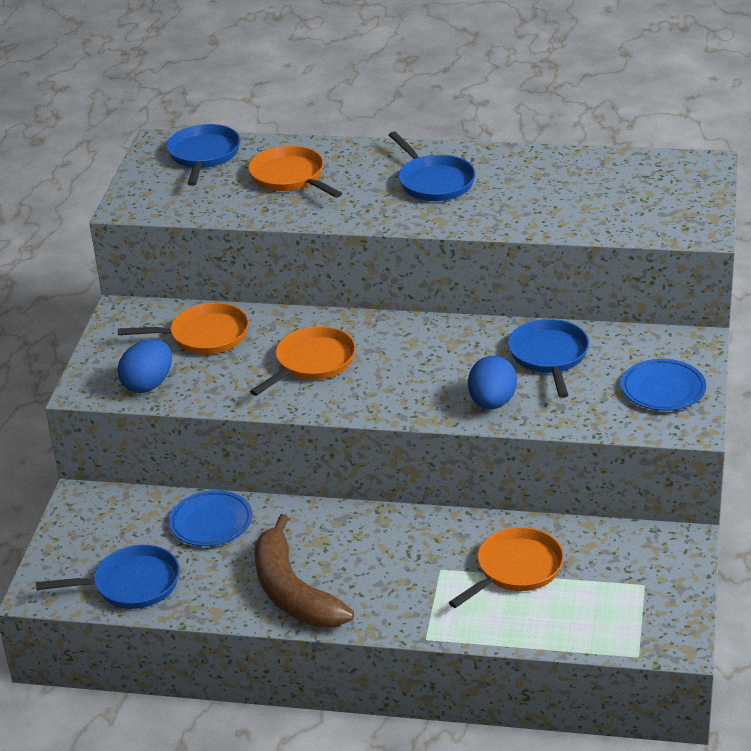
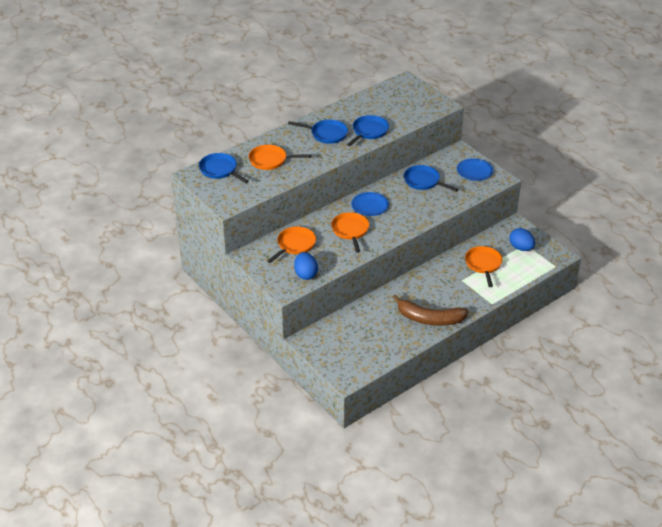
camera: 50 degrees left, 5 degrees up
blue pan [36,545,180,609] -> blue pan moved to [347,115,389,146]
blue plate [169,490,252,546] -> blue plate moved to [351,192,389,216]
blue egg [468,356,517,409] -> blue egg moved to [509,228,535,251]

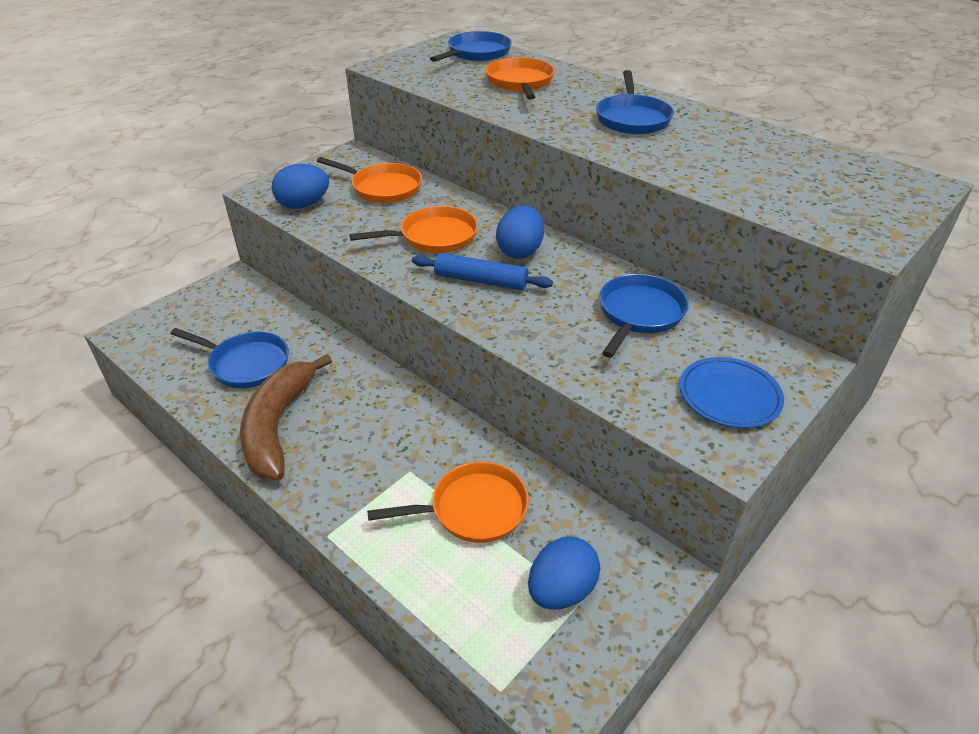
camera: 80 degrees right, 0 degrees up
blue pan [347,115,389,146] -> blue pan moved to [171,328,289,388]
blue plate [351,192,389,216] -> blue egg [496,205,544,259]
none -> blue rolling pin [412,253,553,290]

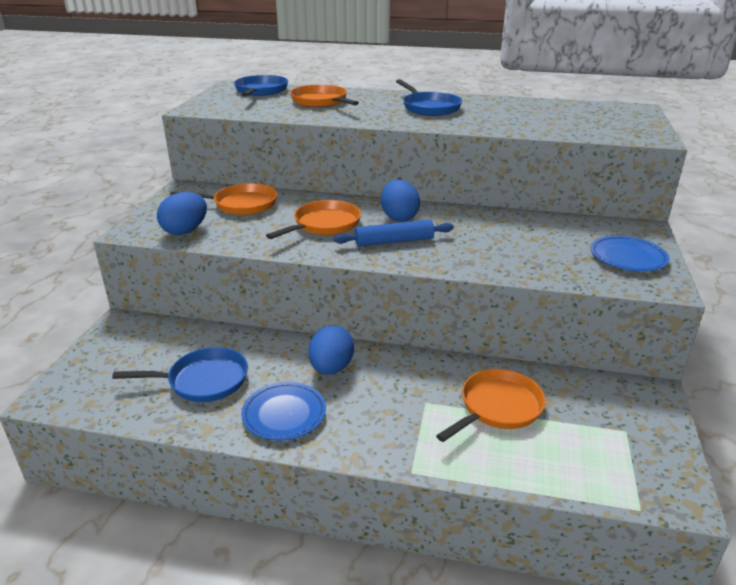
camera: 30 degrees left, 10 degrees down
brown banana [240,354,332,480] -> blue plate [241,382,326,441]
blue egg [528,537,600,610] -> blue egg moved to [308,326,354,375]
blue pan [599,274,689,358] -> none

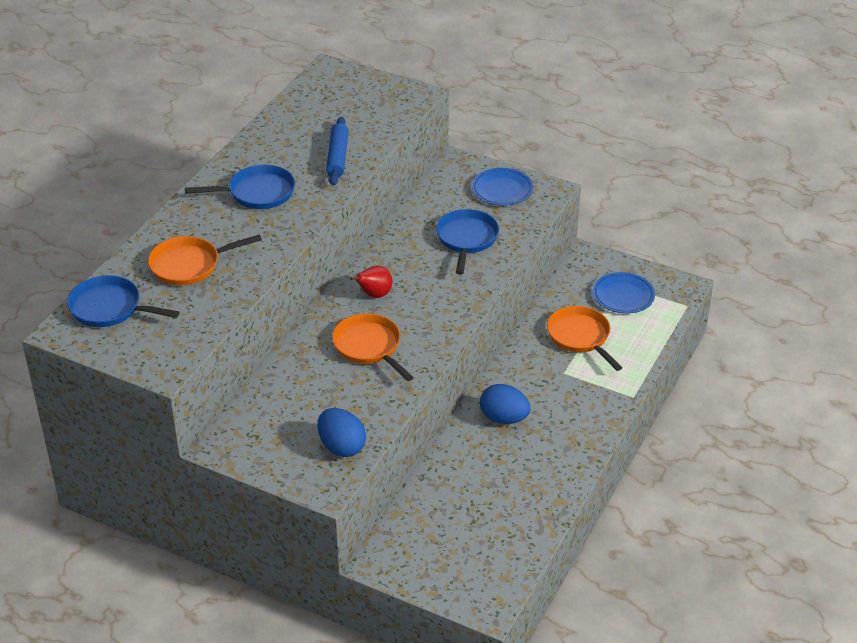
camera: 75 degrees left, 10 degrees up
blue pan [112,347,248,402] -> blue pan moved to [436,209,499,275]
orange pan [170,183,278,215] -> none
blue plate [241,382,326,441] -> blue plate moved to [593,272,655,314]
blue rolling pin [334,220,454,247] -> blue rolling pin moved to [326,117,349,186]
blue egg [381,179,420,222] -> red pear [350,266,393,298]

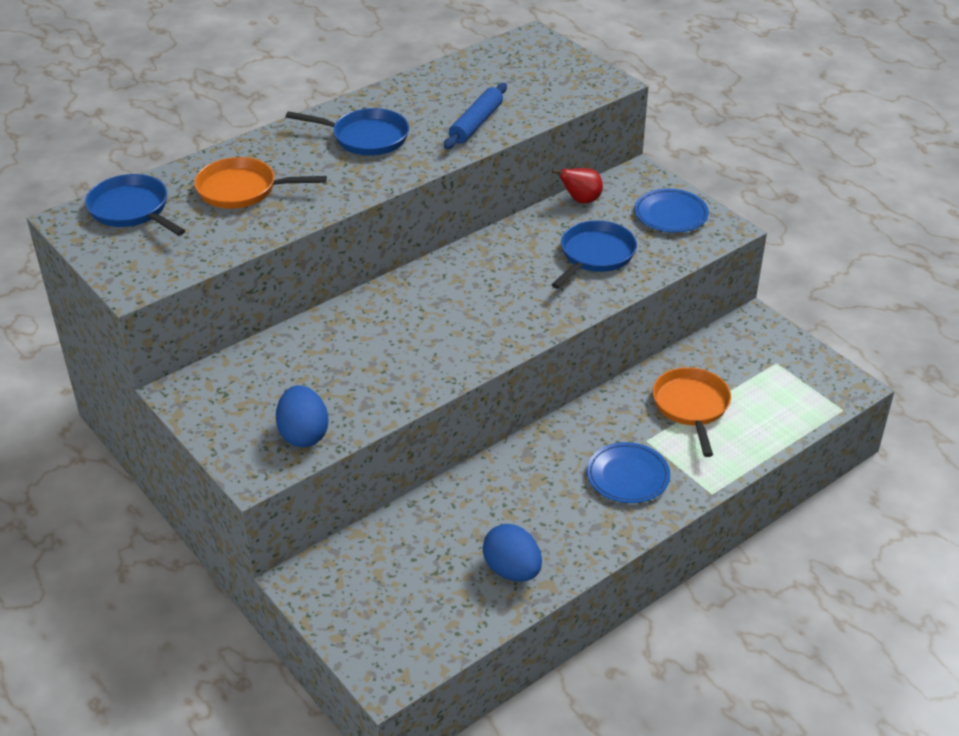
camera: 25 degrees right, 0 degrees up
orange pan [332,313,414,381] -> none
red pear [350,266,393,298] -> red pear moved to [552,168,603,203]
blue egg [480,384,531,424] -> blue egg moved to [483,524,542,582]
blue plate [593,272,655,314] -> blue plate moved to [587,442,670,503]

